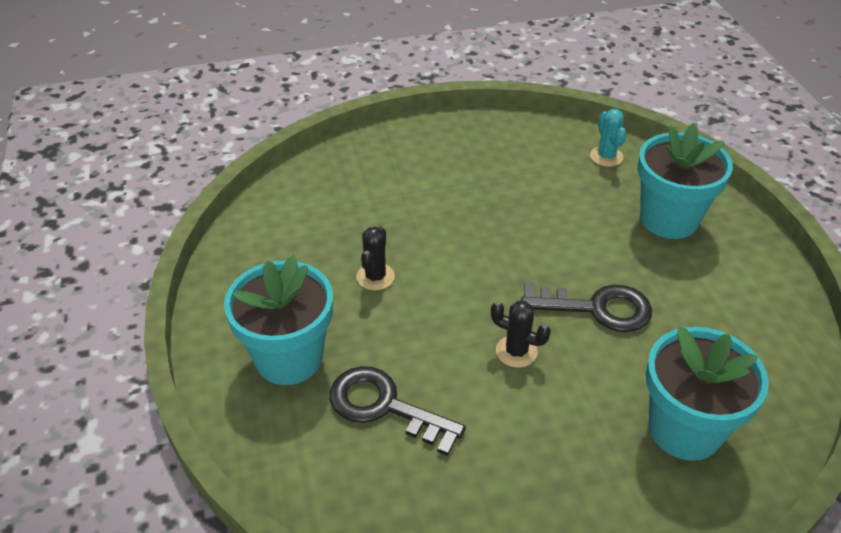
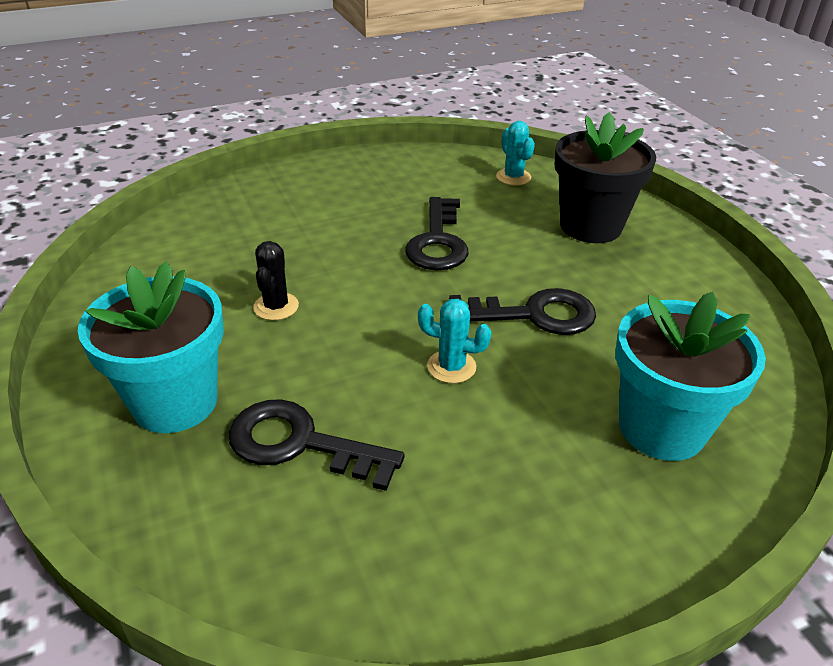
camera: 10 degrees left, 5 degrees down
black cactus [491,301,551,368] -> turquoise cactus [418,299,492,383]
turquoise flower pot [638,123,733,239] -> black flower pot [555,112,656,243]
none -> black key [405,197,469,270]

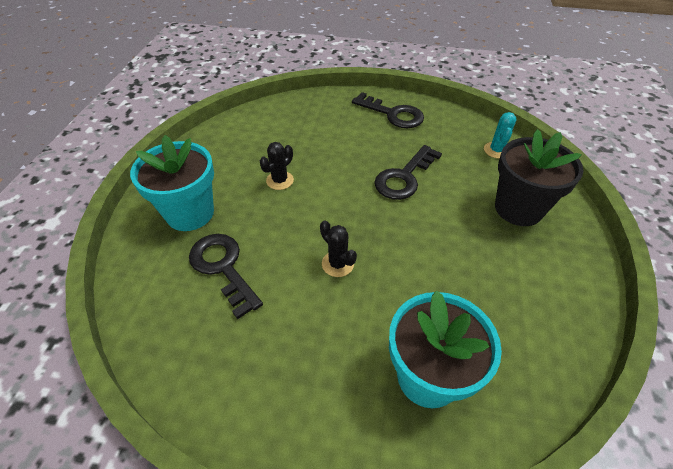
camera: 35 degrees right, 10 degrees up
turquoise cactus [418,299,492,383] -> black cactus [320,220,357,277]
black key [449,288,596,335] -> black key moved to [352,92,424,128]

